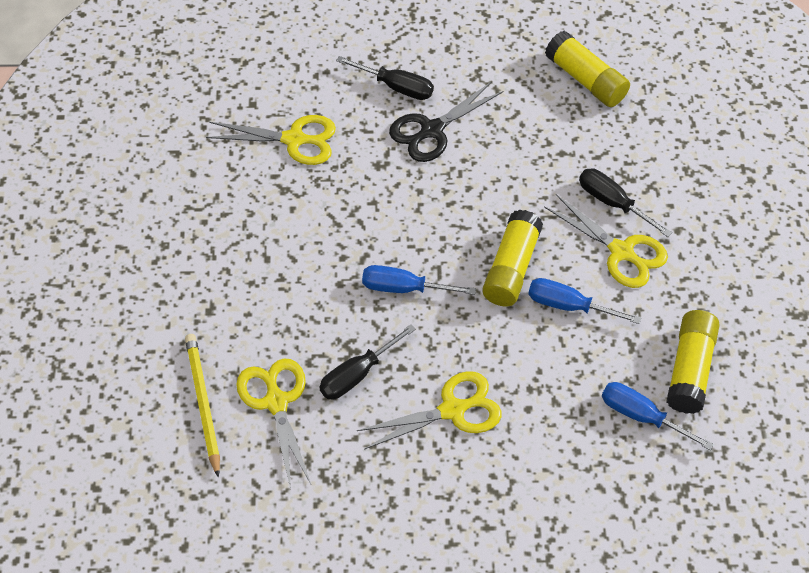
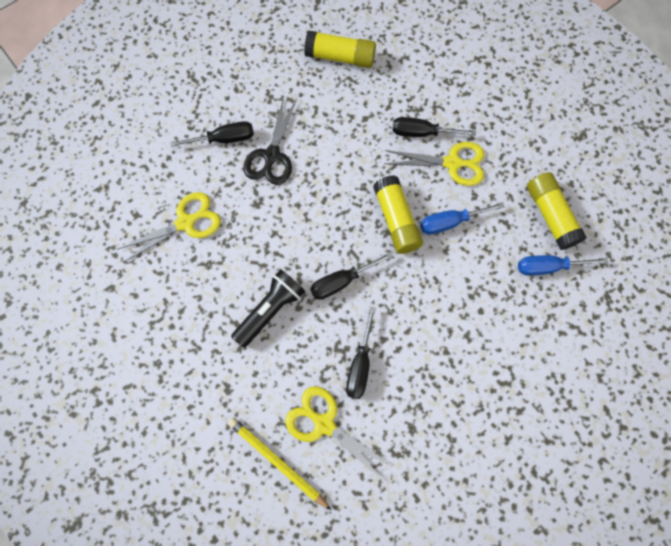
camera: 35 degrees left, 15 degrees up
yellow scissors [357,371,502,449] -> none
blue screwdriver [362,265,476,295] -> black screwdriver [310,252,393,300]
none -> black flashlight [231,269,305,348]

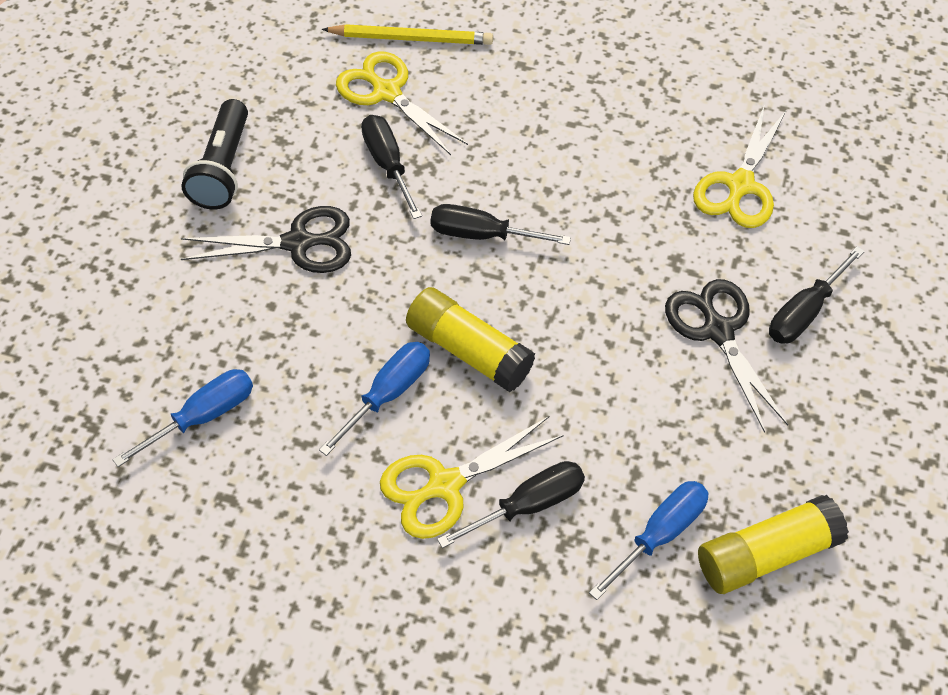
camera: 145 degrees right, 15 degrees down
black flashlight [231,269,305,348] -> black flashlight moved to [181,99,248,209]
yellow scissors [285,386,393,479] -> yellow scissors turned 135 degrees counterclockwise [336,51,468,155]
black screwdriver [310,252,393,300] -> black screwdriver turned 105 degrees counterclockwise [430,204,571,245]
yellow glue stick [527,172,587,250] -> none
none -> black scissors [181,206,351,273]
none -> blue screwdriver [589,481,708,600]

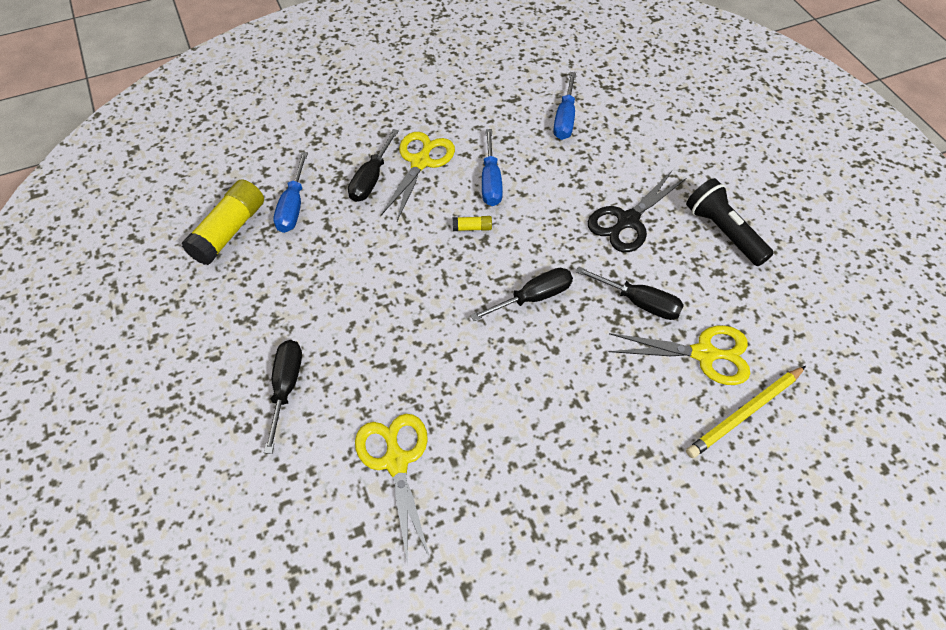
camera: 140 degrees right, 0 degrees up
yellow glue stick [406,287,535,392] -> yellow glue stick [453,216,492,231], size x0.43
black scissors [665,279,788,433] -> none

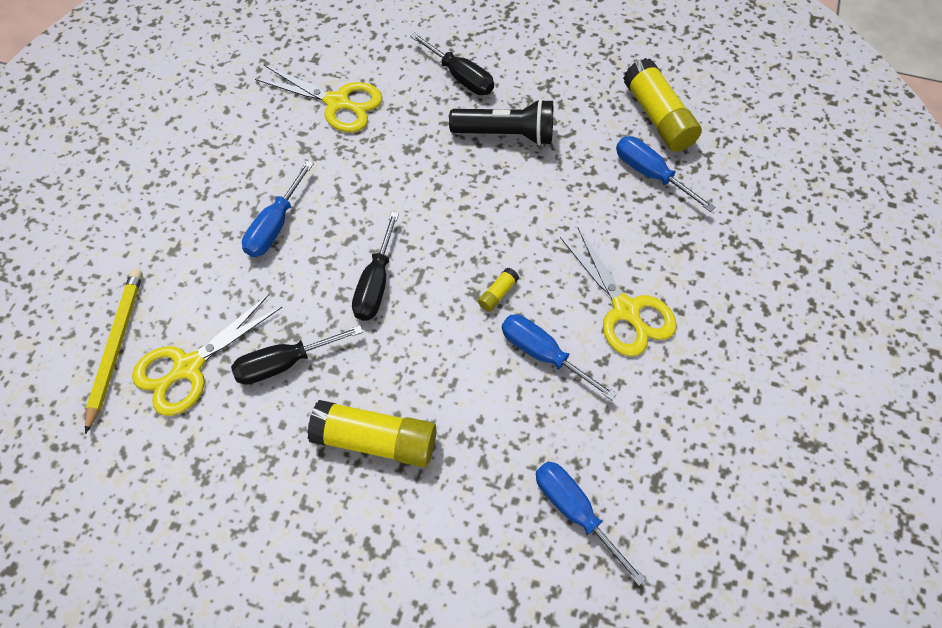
camera: 130 degrees right, 5 degrees up
black screwdriver [348,129,399,202] -> none
black scissors [588,171,686,252] -> yellow glue stick [307,400,436,467]
black flashlight [686,178,774,266] -> black flashlight moved to [449,99,553,146]
none -> blue screwdriver [242,161,314,257]

